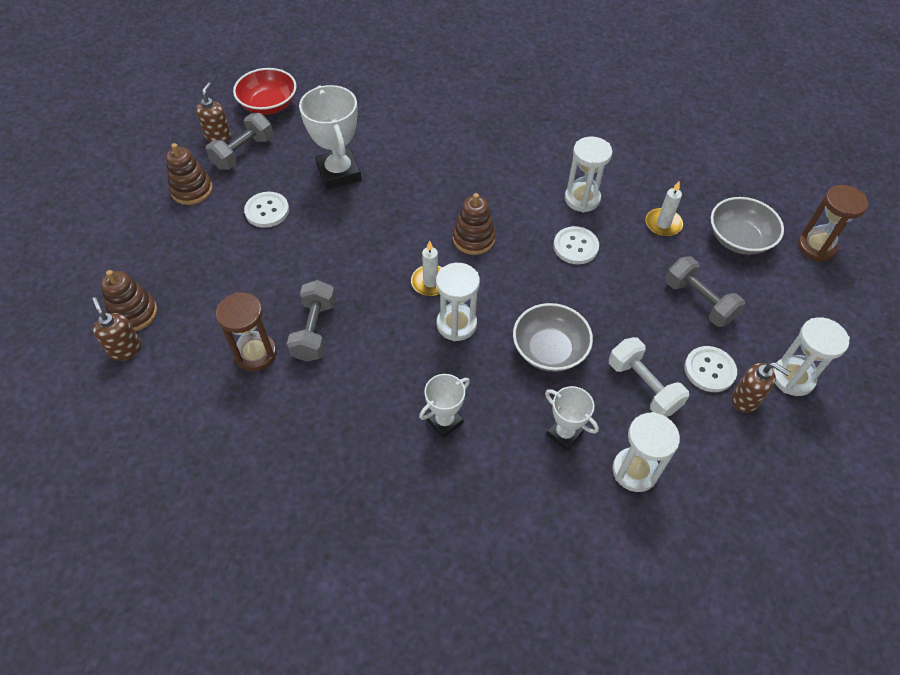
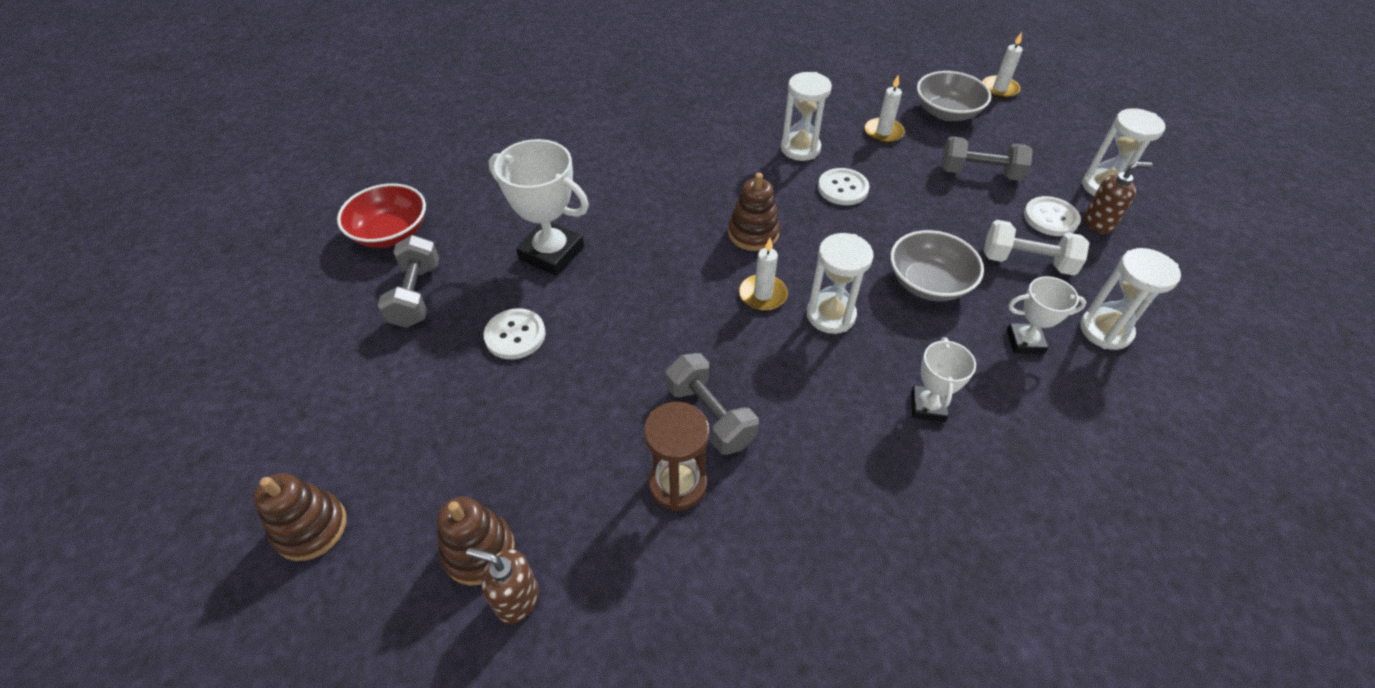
camera: 40 degrees left, 5 degrees down
brown stacking toy [166,143,213,205] -> brown stacking toy moved to [253,473,346,561]
brown soap dispenser [196,82,232,143] -> none
brown hourglass [798,185,868,262] -> white candle [982,32,1023,98]

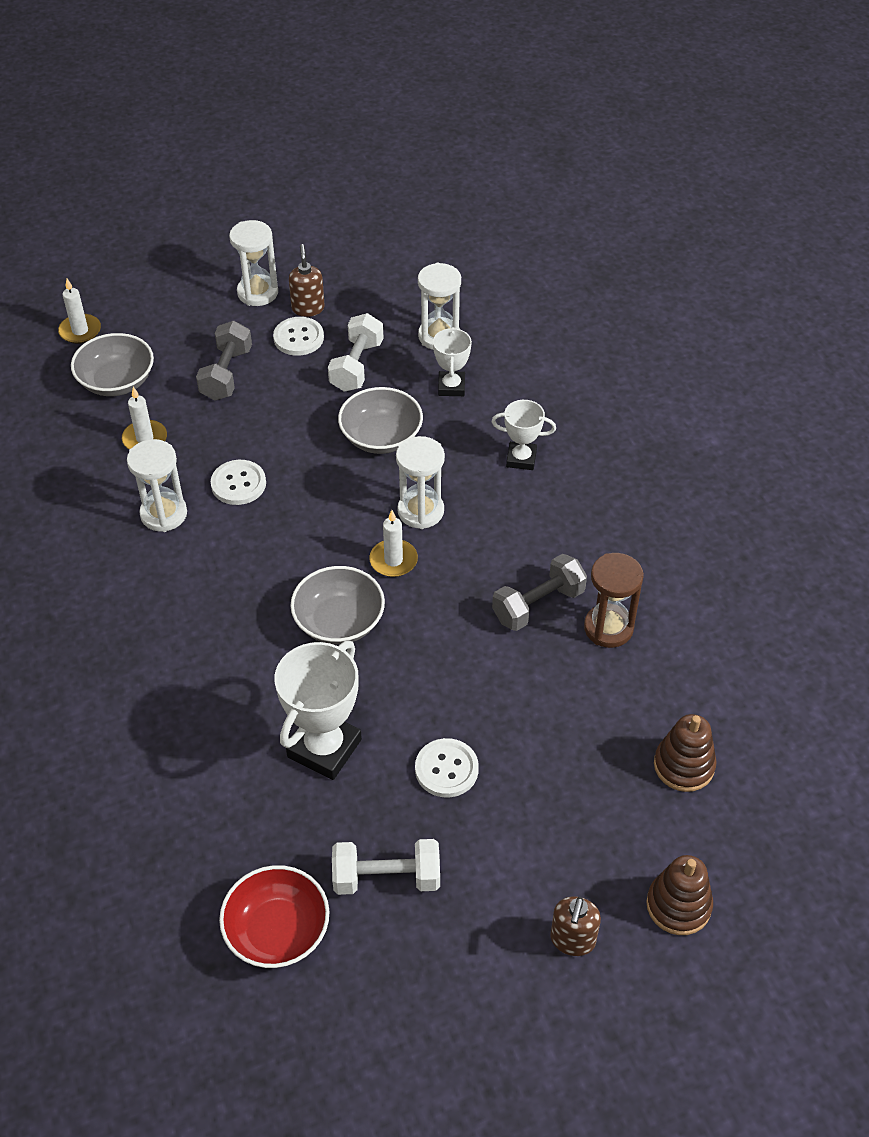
camera: 90 degrees left, 0 degrees up
grey dumbbell [378,235,439,328] -> white dumbbell [332,839,440,895]
brown soap dispenser [466,548,539,624] -> brown soap dispenser moved to [550,897,601,956]
brown stacking toy [728,173,780,251] -> none
none -> grey bowl [290,566,385,645]

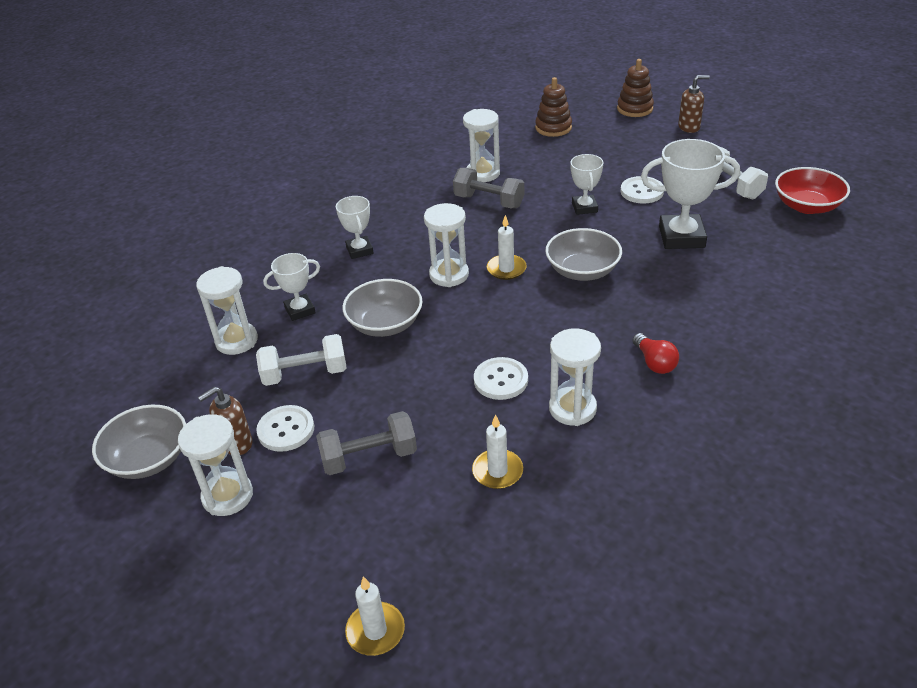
camera: 115 degrees left, 10 degrees down
grey bowl [71,333,154,396] -> grey bowl moved to [92,405,186,479]
brown hourglass [584,553,644,648] -> white hourglass [463,109,500,182]
none -> white trophy [570,154,604,215]
none -> red light bulb [632,333,679,374]

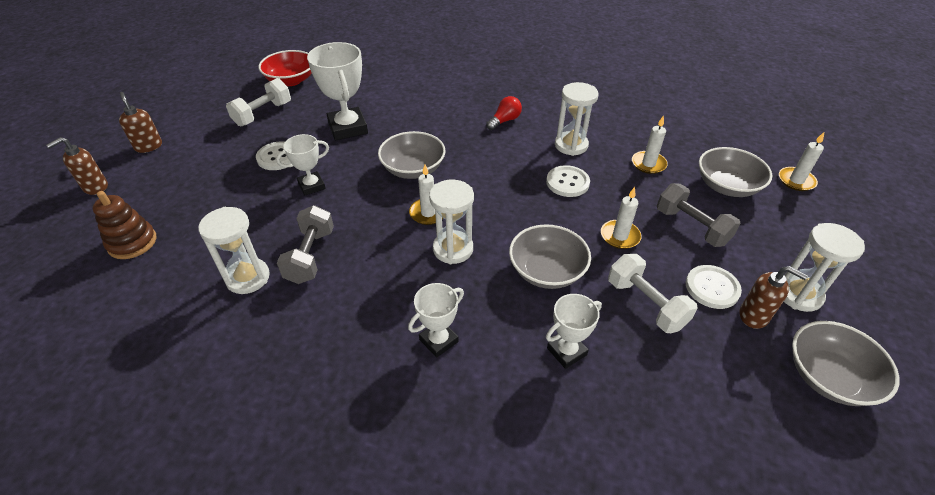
camera: 115 degrees left, 5 degrees up
white hourglass [196,266,258,355] -> none
white trophy [263,253,320,321] -> white trophy turned 75 degrees counterclockwise [546,294,602,369]
brown stacking toy [617,59,654,117] -> brown soap dispenser [46,137,108,195]
none -> white candle [601,187,641,249]
none -> grey bowl [699,147,773,197]

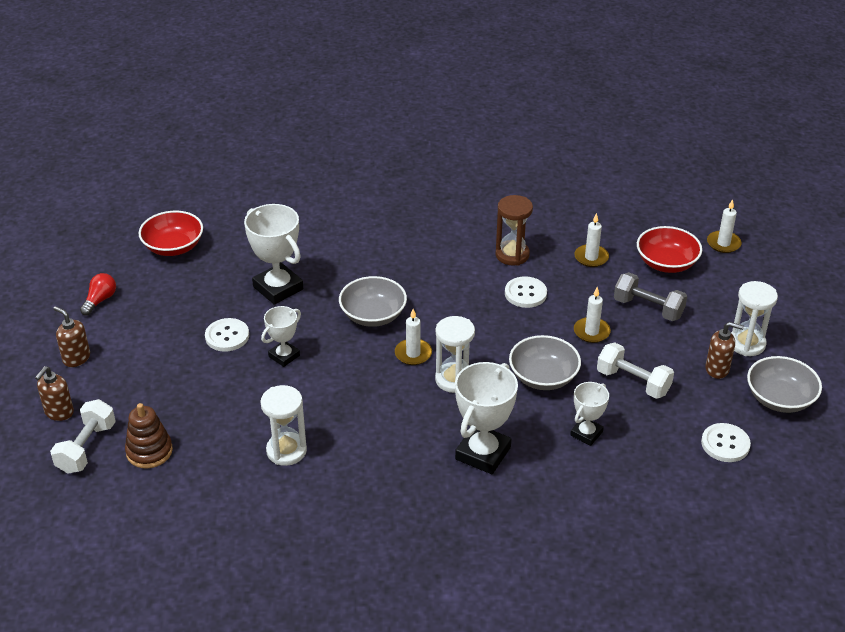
camera: 20 degrees left, 5 degrees down
white dumbbell [226,78,291,126] -> white dumbbell moved to [50,399,116,474]
grey dumbbell [277,205,334,284] -> none
white trophy [408,283,464,358] -> white trophy [455,362,518,474], size x1.72
red light bulb [486,96,522,130] -> red light bulb moved to [80,273,116,315]
white hourglass [555,82,598,156] -> brown hourglass [495,195,533,266]
white button [686,265,742,309] -> white button moved to [701,423,751,462]
grey bowl [699,147,773,197] -> red bowl [637,226,702,273]

